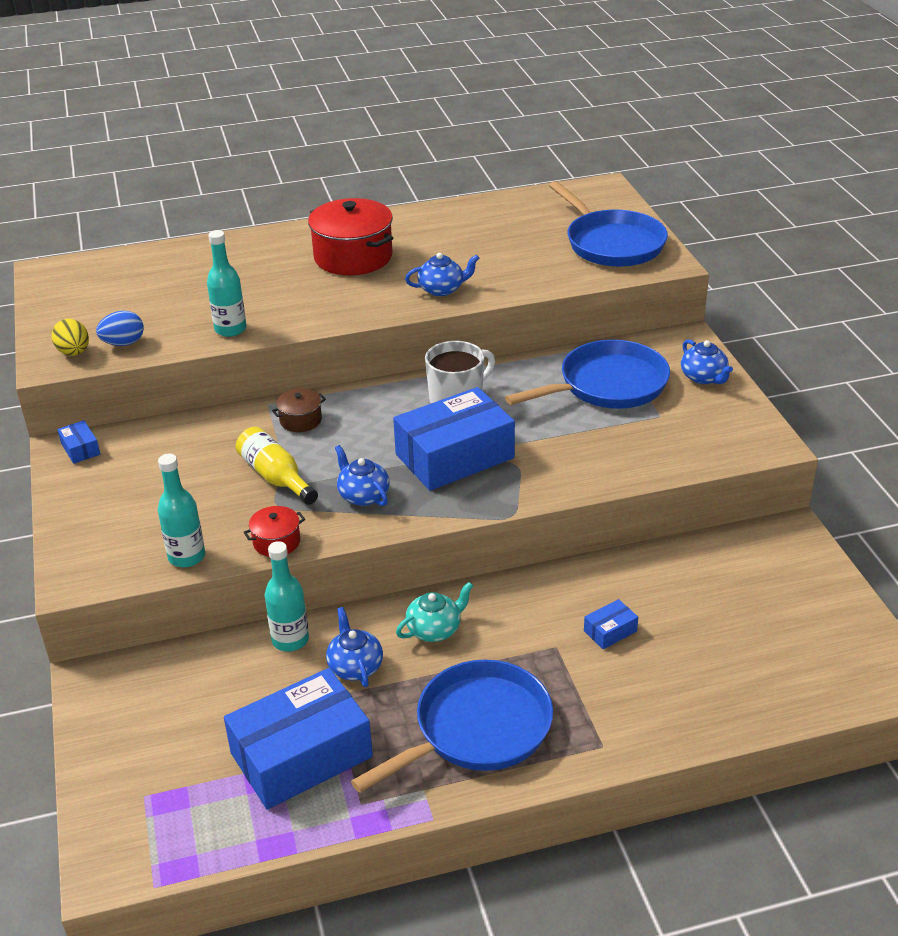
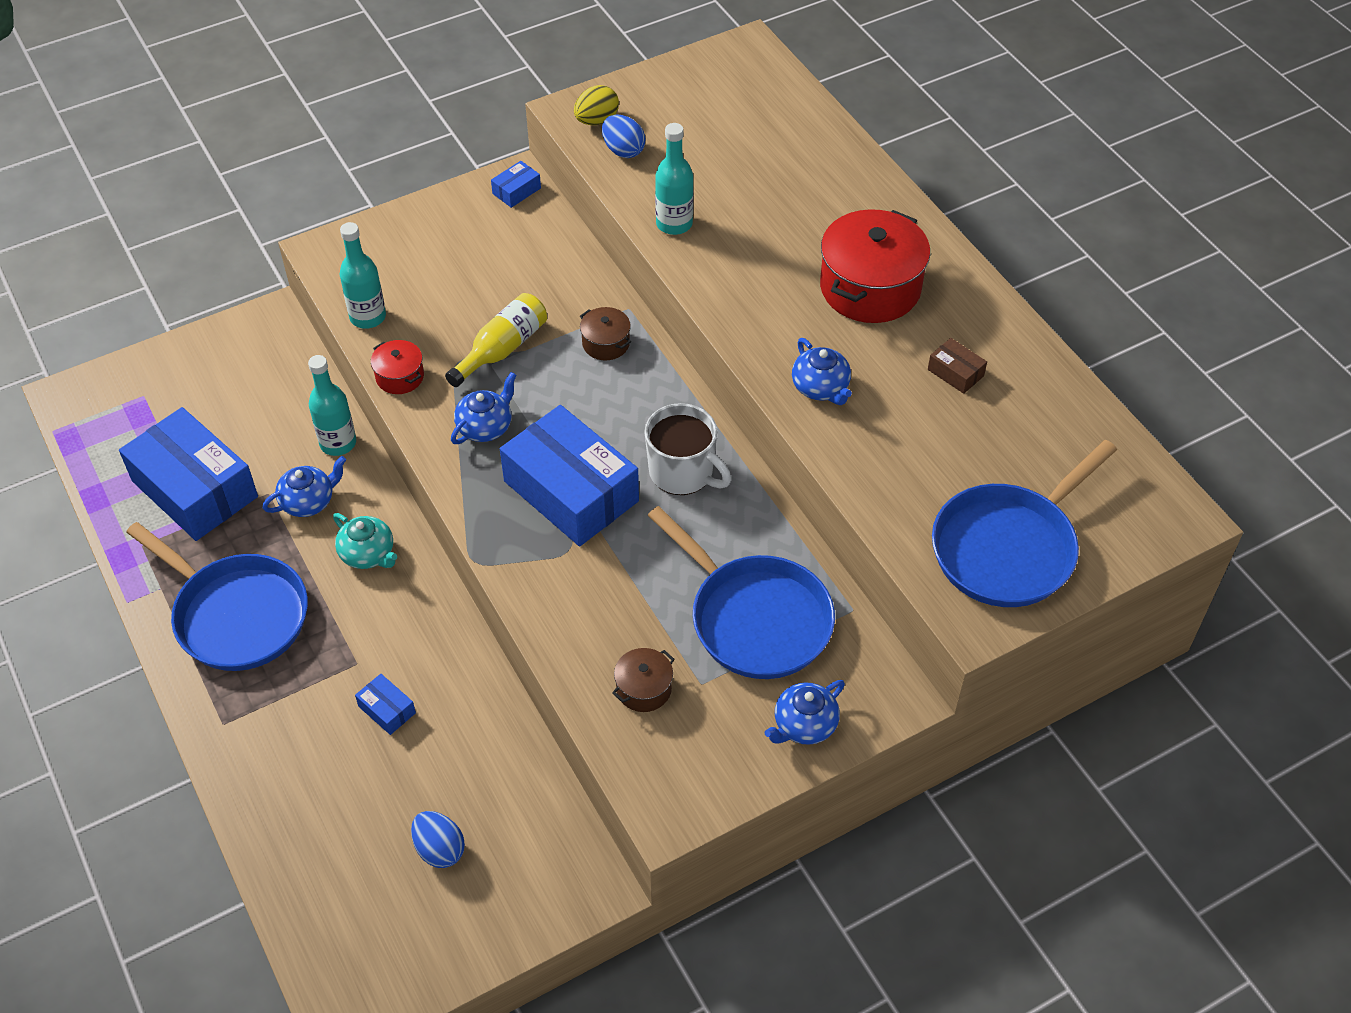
camera: 75 degrees right, 15 degrees up
none -> blue egg [411,811,465,868]
none -> brown pot [612,648,675,712]
none -> brown box [928,338,987,394]

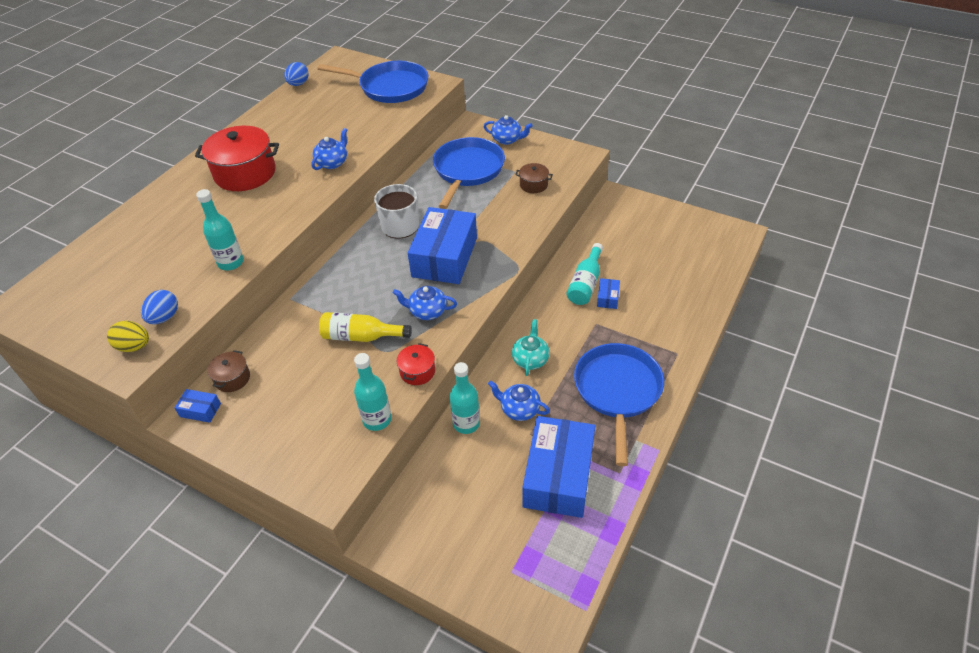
camera: 120 degrees left, 5 degrees down
blue egg [411,811,465,868] -> blue egg moved to [284,62,308,86]
brown pot [580,307,631,360] -> brown pot moved to [207,350,250,392]
brown box [928,338,987,394] -> none
none -> turquoise bottle [567,243,603,305]

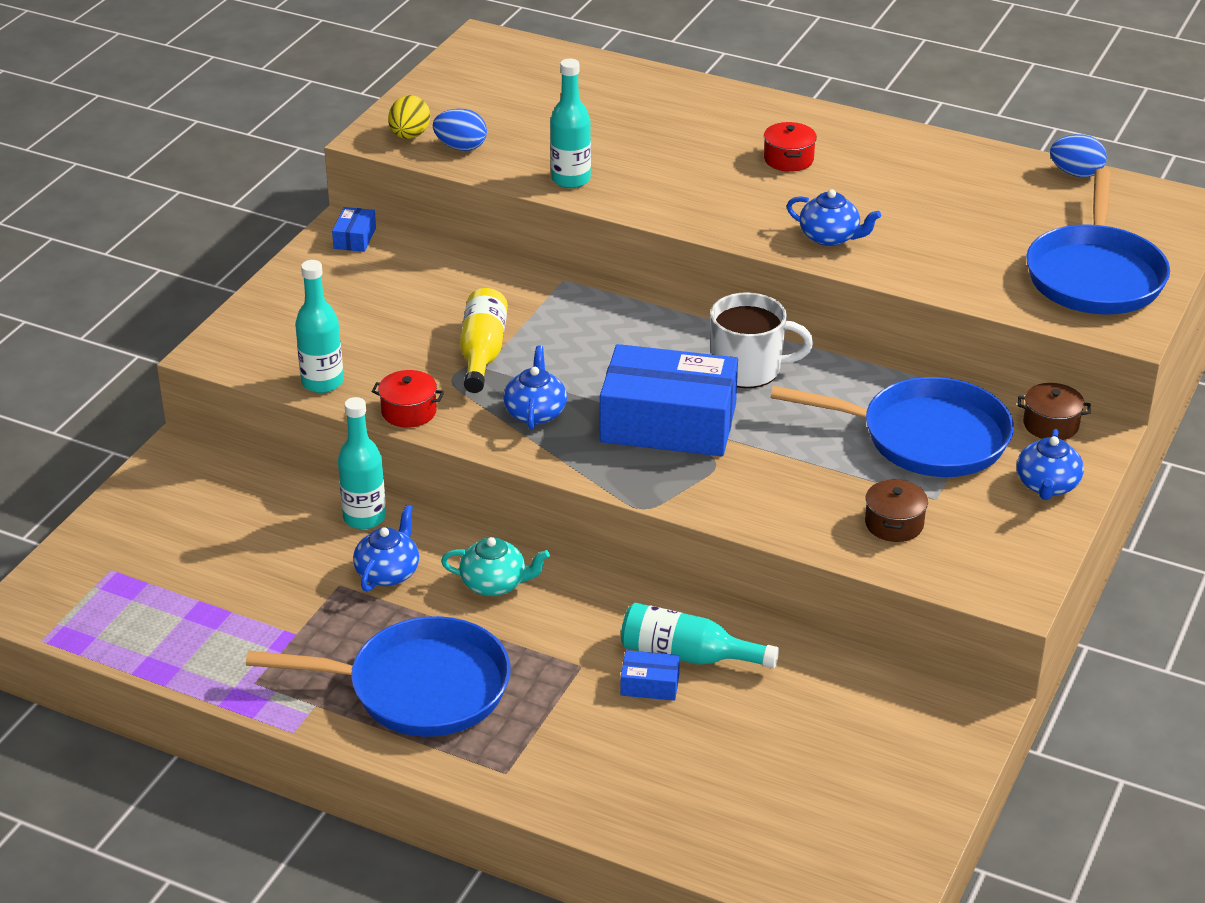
camera: 85 degrees right, 10 degrees down
red pot [195,126,279,191] -> red pot [764,122,817,172], size x0.48
brown pot [207,350,250,392] -> brown pot moved to [1018,383,1091,440]
blue box [522,416,595,518] -> none

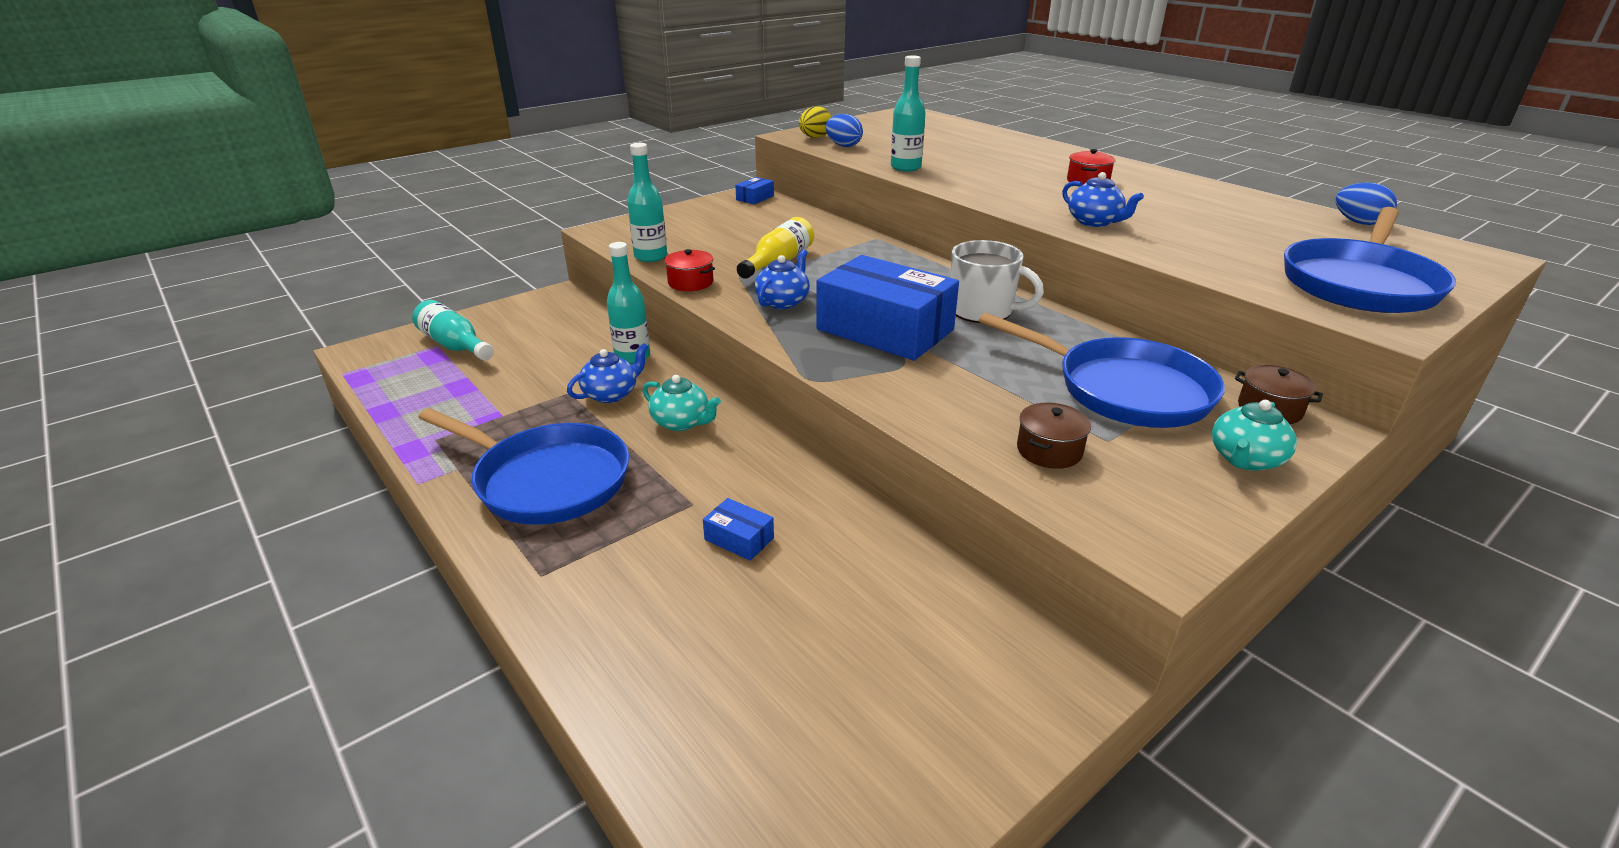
camera: 25 degrees right, 5 degrees down
turquoise bottle [621,603,779,669] -> turquoise bottle moved to [412,300,494,360]
blue teapot [1017,429,1084,500] -> turquoise teapot [1212,400,1297,471]

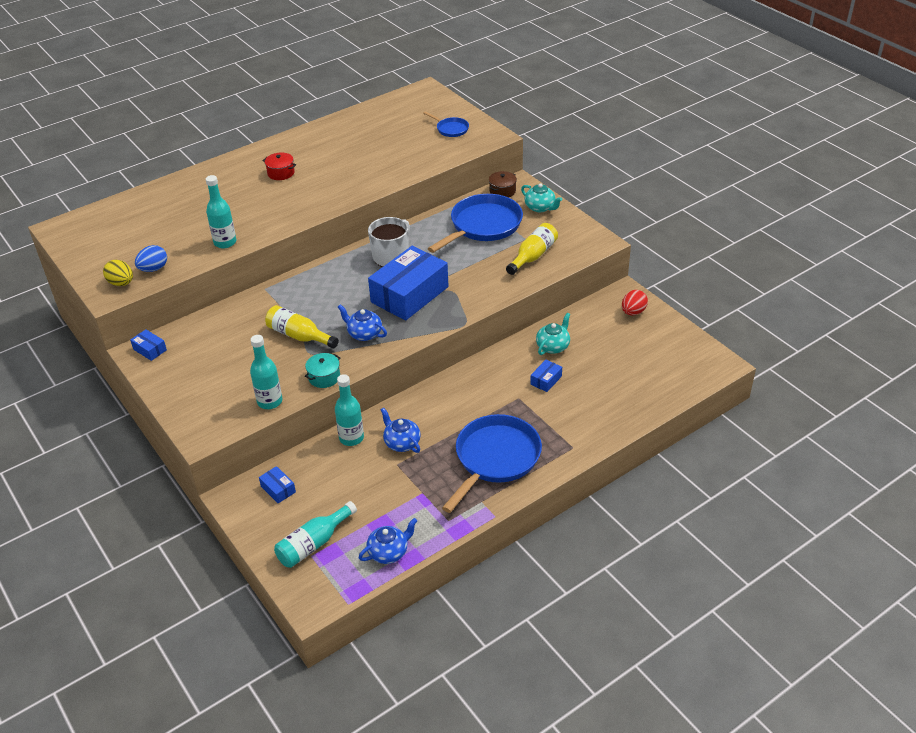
camera: 85 degrees left, 10 degrees up
turquoise teapot [642,375,721,431] -> turquoise teapot moved to [536,313,570,355]
red pot [664,249,715,291] -> turquoise pot [305,353,340,388]
brown pot [1017,402,1091,469] -> yellow bottle [506,223,558,275]
blue teapot [1062,172,1144,227] -> blue teapot moved to [359,518,417,564]
blue pan [1284,207,1456,313] -> blue pan [423,111,469,137], size x0.48
blue egg [1335,182,1397,225] -> none
none -> blue box [259,466,296,503]
none -> red egg [622,290,648,315]

